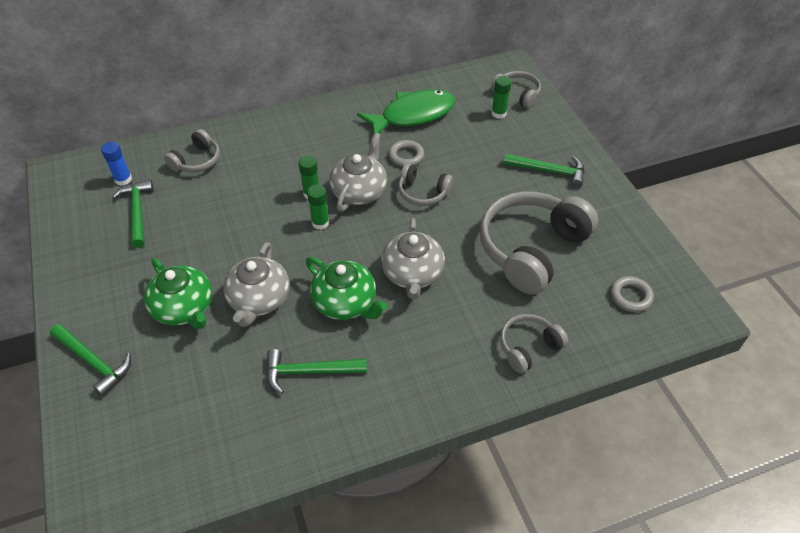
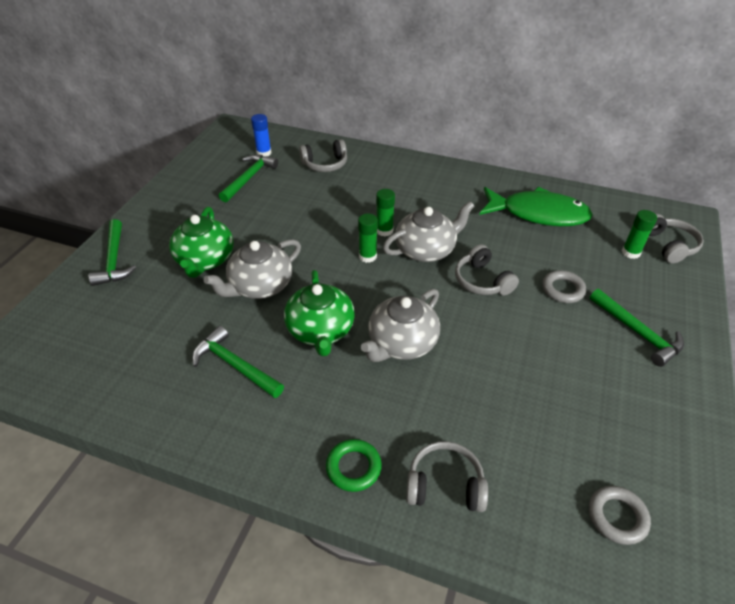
camera: 40 degrees right, 5 degrees down
grey ring [388,140,424,167] -> grey ring moved to [542,270,586,303]
grey headphones [480,191,599,295] -> none
none -> green ring [326,439,382,492]

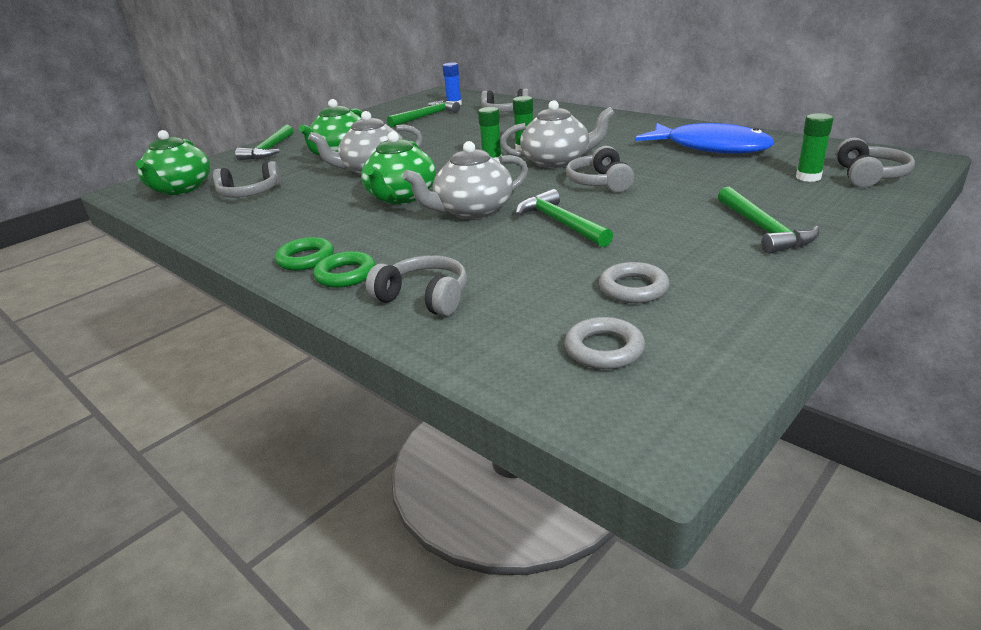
camera: 25 degrees right, 15 degrees down
green hammer [192,326,284,398] -> green hammer moved to [515,189,613,247]
green fish [479,187,593,226] -> blue fish [635,123,774,154]
grey ring [542,270,586,303] -> grey ring moved to [599,262,670,303]
none -> green teapot [136,130,210,195]
none -> grey headphones [213,161,281,197]
none -> green ring [275,237,334,271]

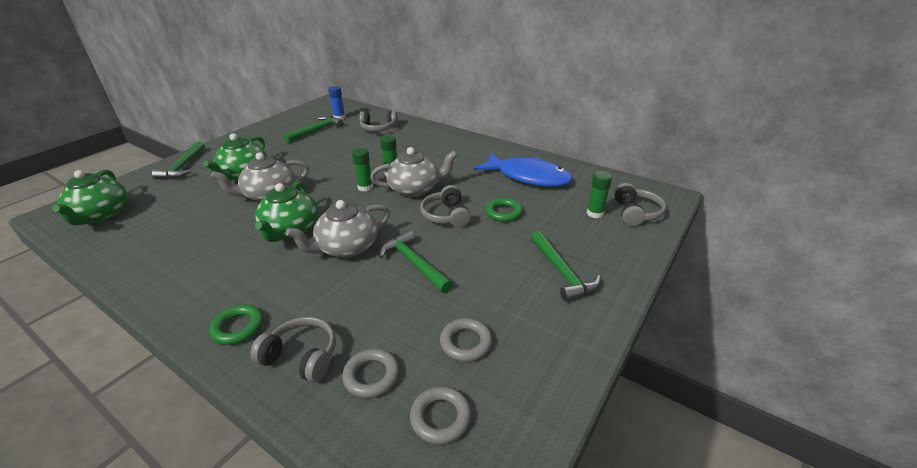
camera: 10 degrees left, 5 degrees up
grey headphones [213,161,281,197] -> none
green ring [275,237,334,271] -> green ring moved to [485,198,523,222]
none -> grey ring [342,349,399,398]

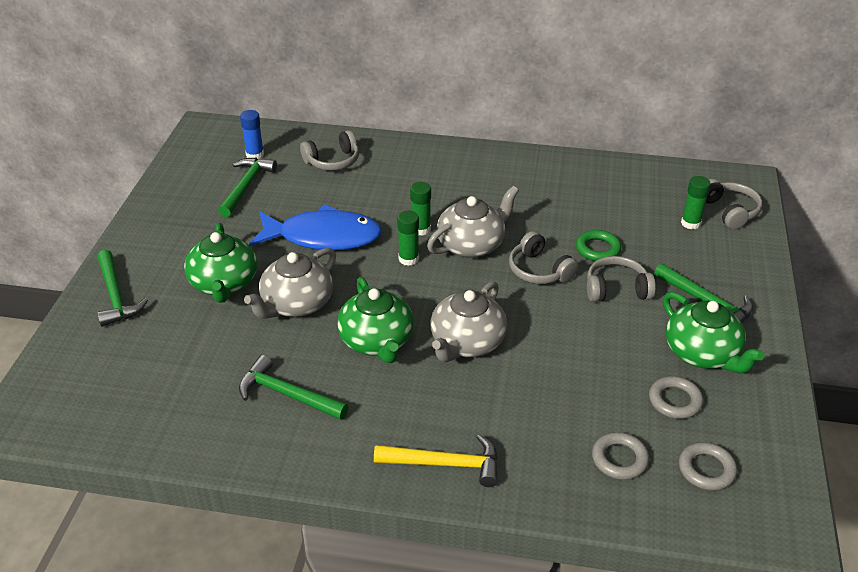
camera: 25 degrees left, 5 degrees up
green teapot [52,170,127,225] -> green teapot moved to [663,292,764,373]
green ring [209,304,263,345] -> yellow hammer [374,434,498,487]
grey headphones [250,317,336,383] -> grey headphones moved to [587,256,656,302]
green hammer [379,230,453,293] -> green hammer moved to [239,355,349,420]
blue fish [474,152,573,187] -> blue fish moved to [249,205,382,250]

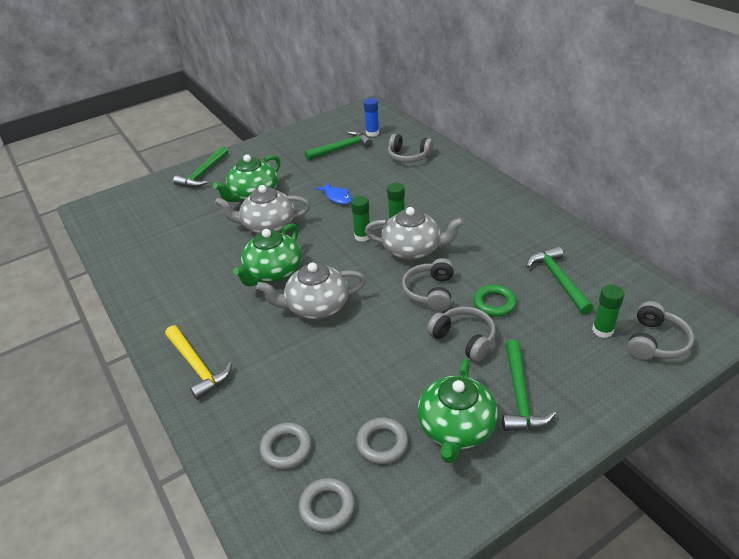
camera: 50 degrees right, 0 degrees up
green hammer [239,355,349,420] -> green hammer moved to [526,246,594,314]
blue fish [249,205,382,250] -> blue fish [315,182,352,204], size x0.45

